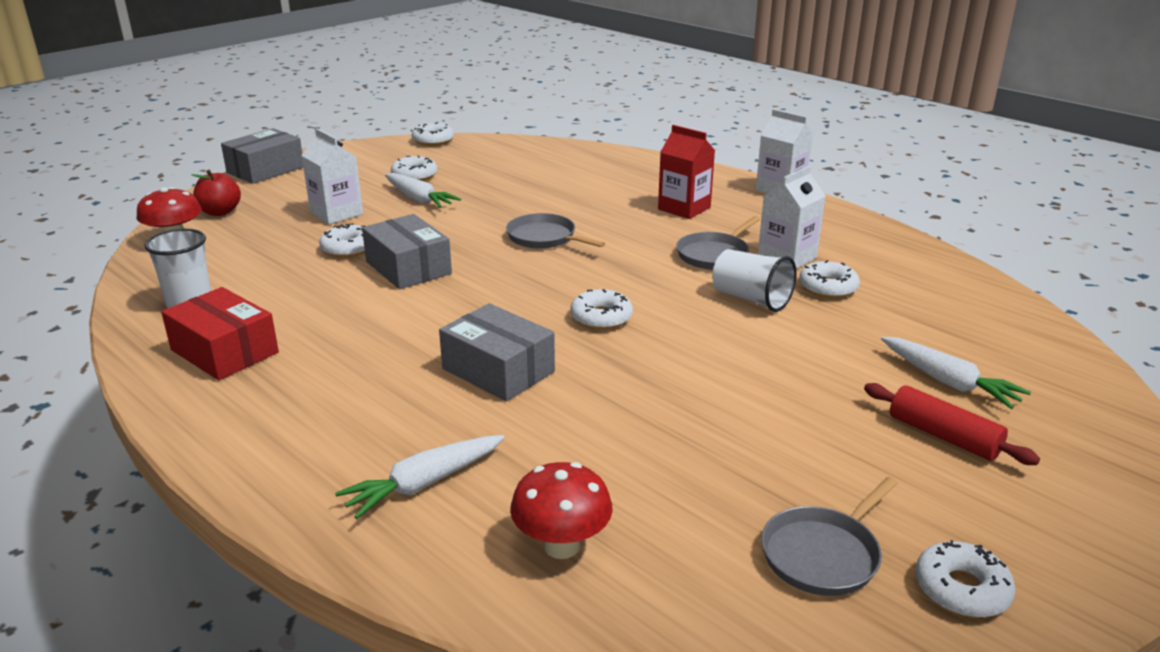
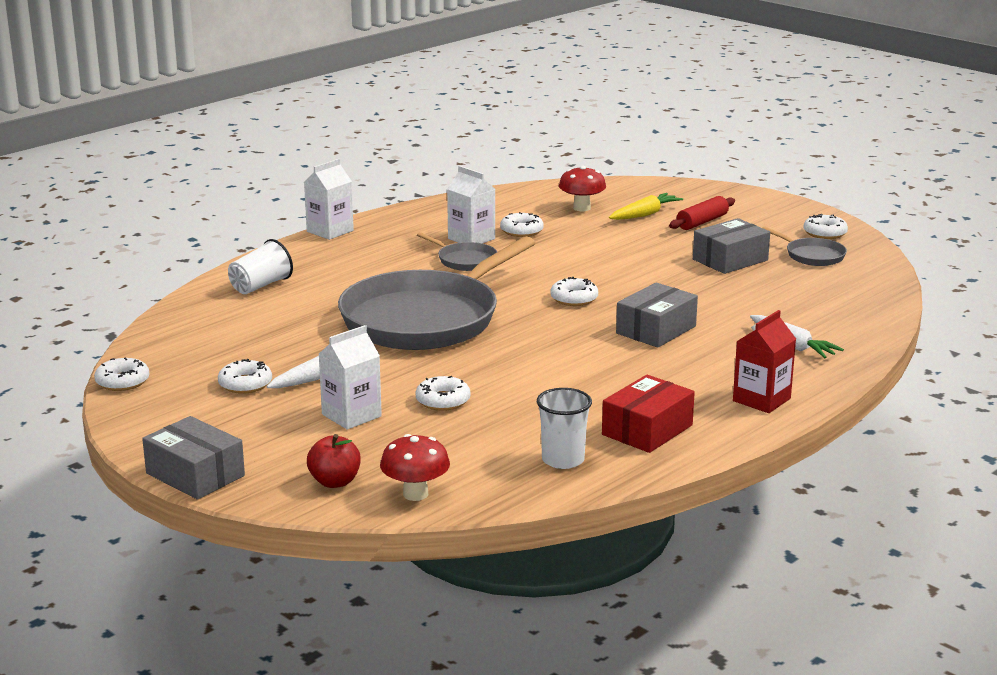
camera: 90 degrees left, 5 degrees down
grey box [362,214,452,289] -> grey box moved to [693,218,770,274]
grey pan [506,213,605,249] -> grey pan [338,236,536,350], size x2.44
red mushroom [510,462,613,559] -> red mushroom moved to [559,166,606,211]
red carton [658,125,715,219] -> red carton moved to [733,310,796,413]
white cup [712,249,797,312] -> white cup moved to [228,239,293,294]
white carrot [881,337,1031,409] -> yellow carrot [609,193,683,220]

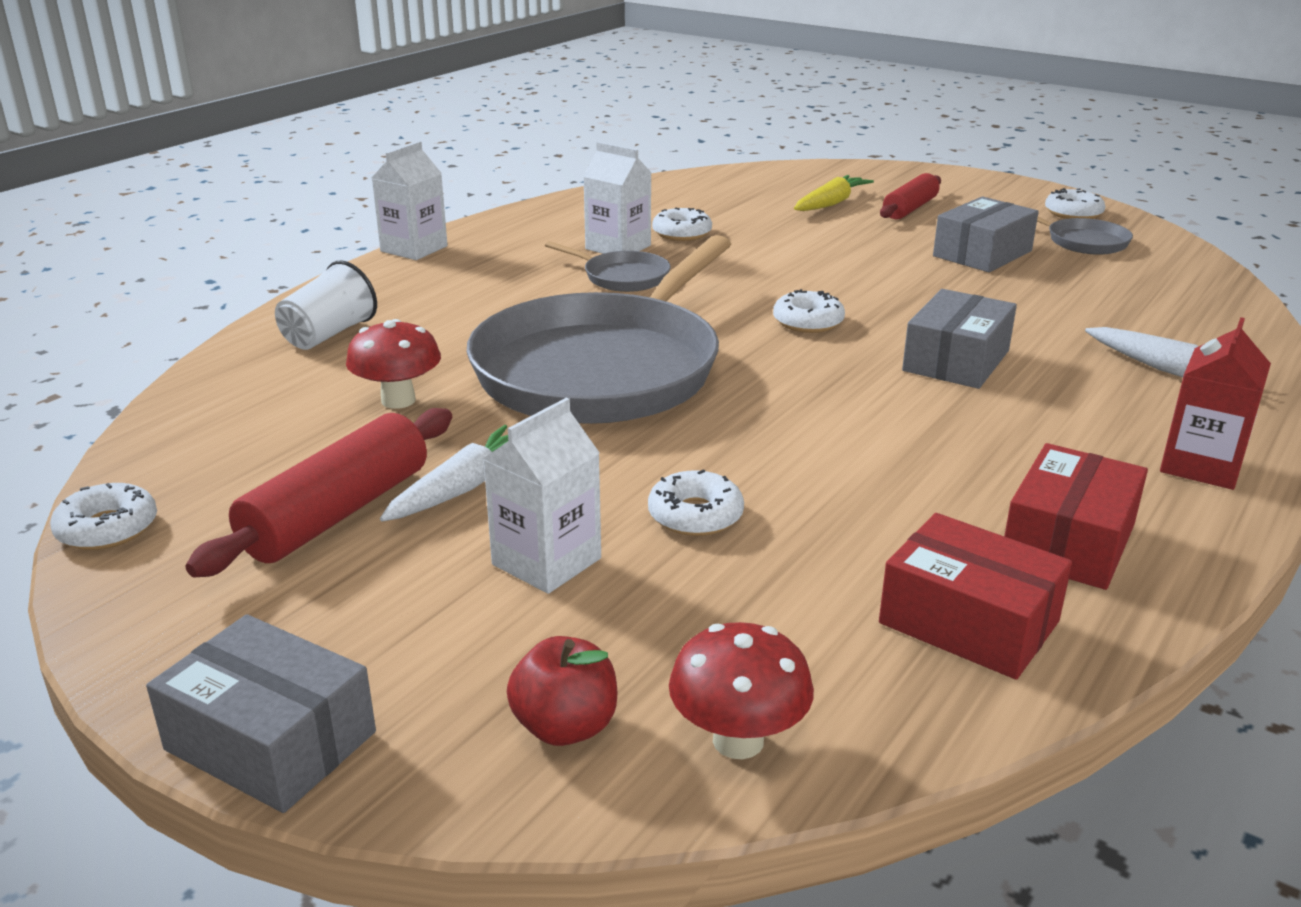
camera: 10 degrees left, 5 degrees up
white donut [218,359,272,394] -> red rolling pin [185,408,452,578]
white cup [537,388,592,469] -> red box [879,513,1072,680]
red mushroom [559,166,606,211] -> red mushroom moved to [346,319,441,409]

